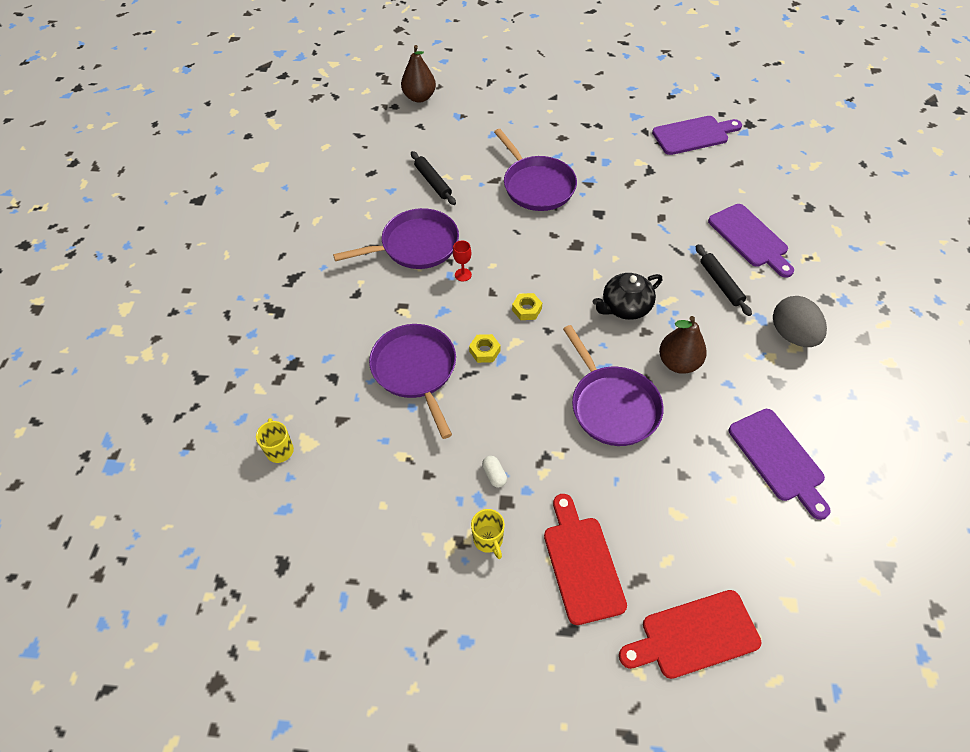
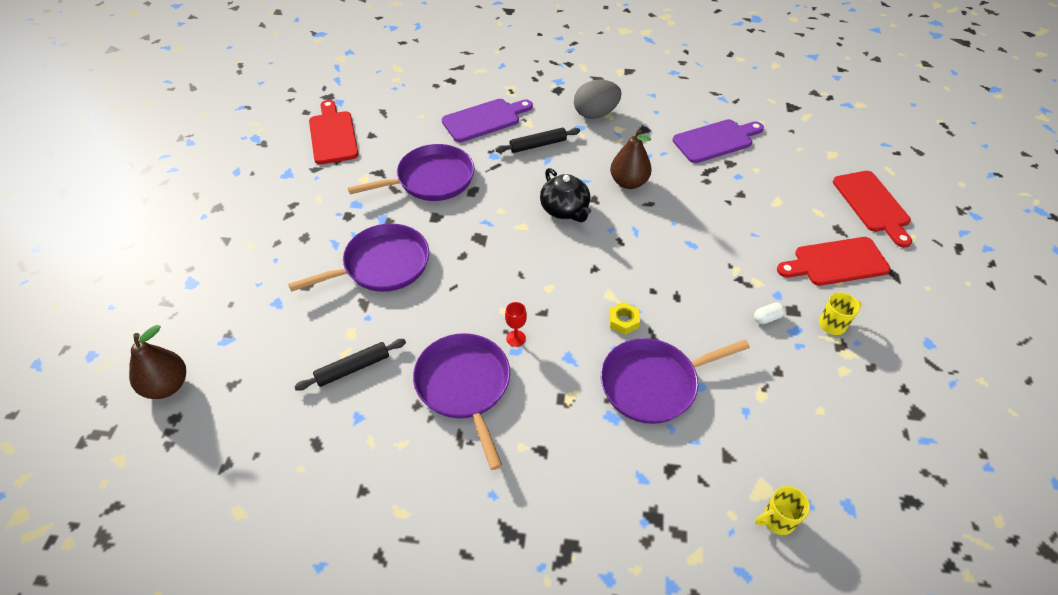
camera: 90 degrees left, 5 degrees down
yellow nut [512,293,542,320] -> none
purple pan [563,325,664,446] -> purple pan moved to [348,144,474,201]
purple cutting board [652,116,742,155] -> red cutting board [309,100,359,164]

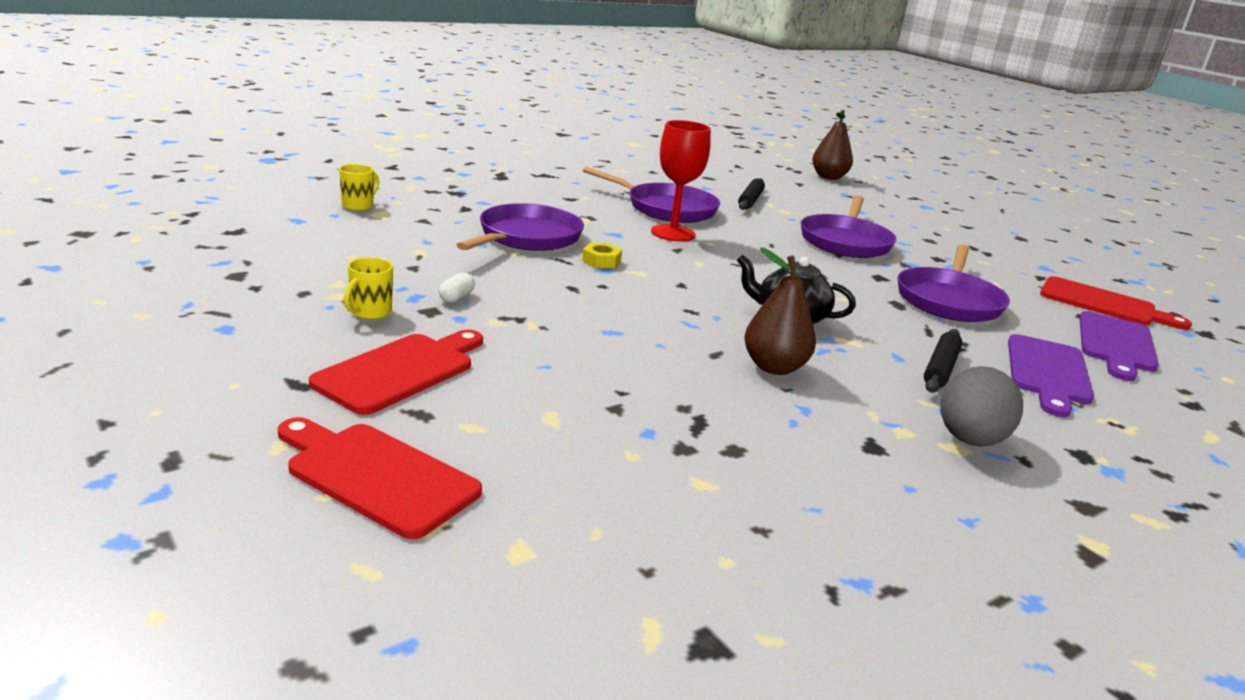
camera: 135 degrees right, 25 degrees down
red goblet [505,302,527,347] -> red goblet [651,120,711,242], size x2.14
purple cutting board [672,119,764,163] -> purple cutting board moved to [1079,311,1159,381]

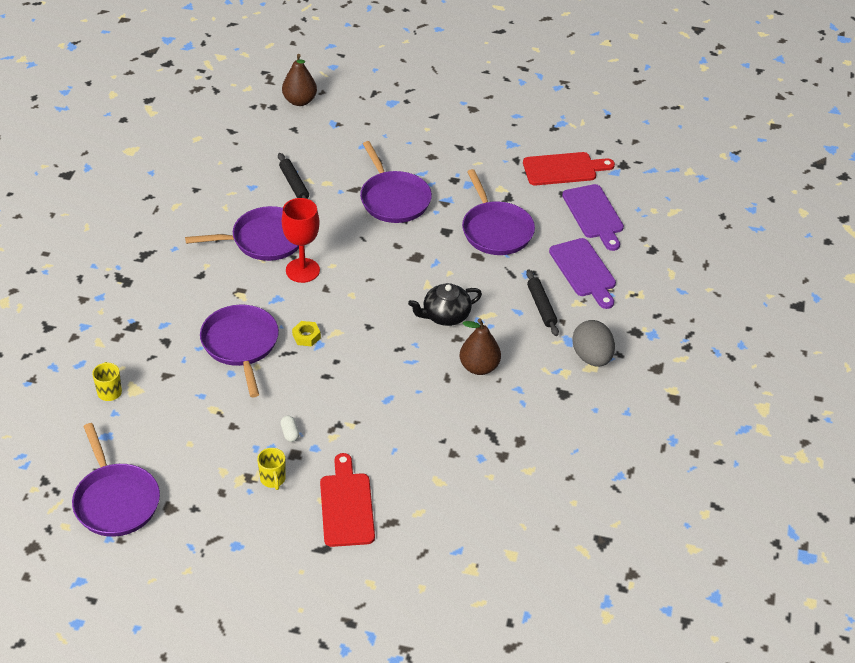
camera: 40 degrees left, 20 degrees up
red cutting board [278,417,482,539] -> none
none -> purple pan [72,423,160,537]

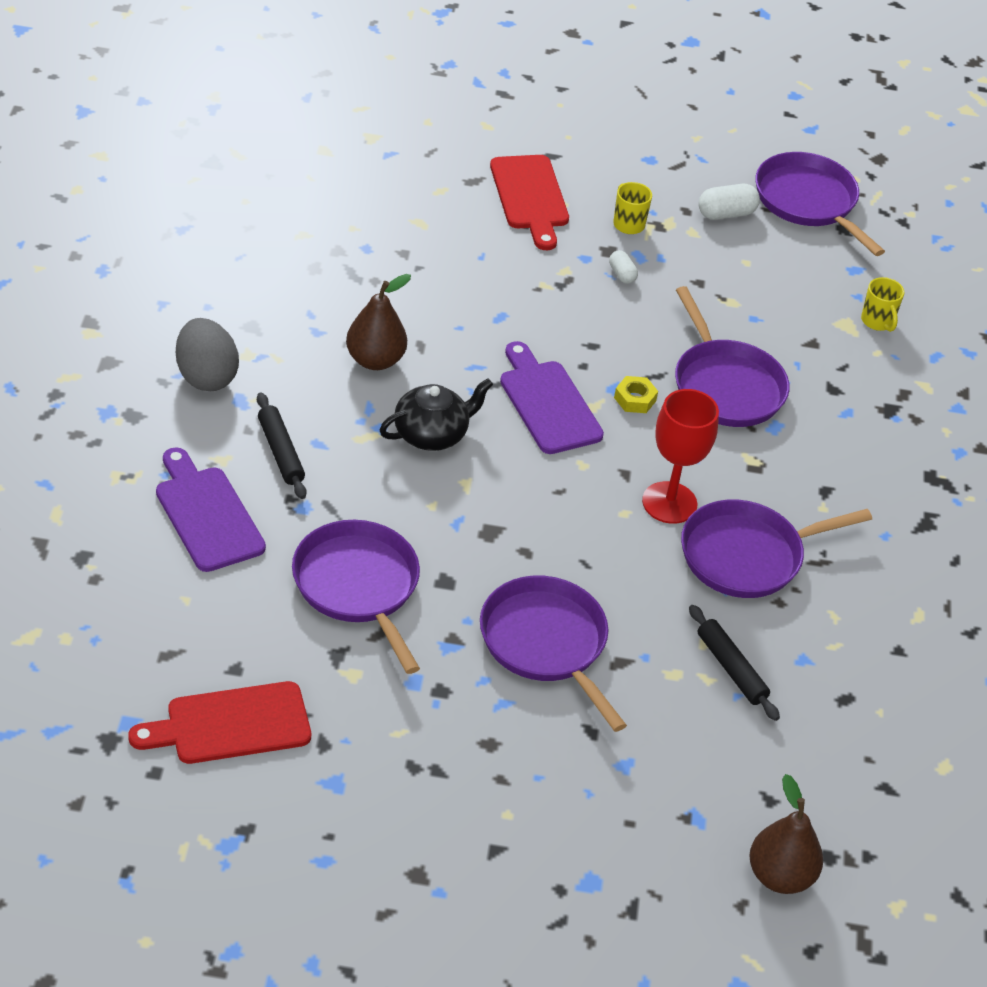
camera: 170 degrees right, 0 degrees up
purple cutting board [562,184,624,251] -> purple cutting board moved to [500,341,604,454]
none -> white capsule [699,184,760,220]

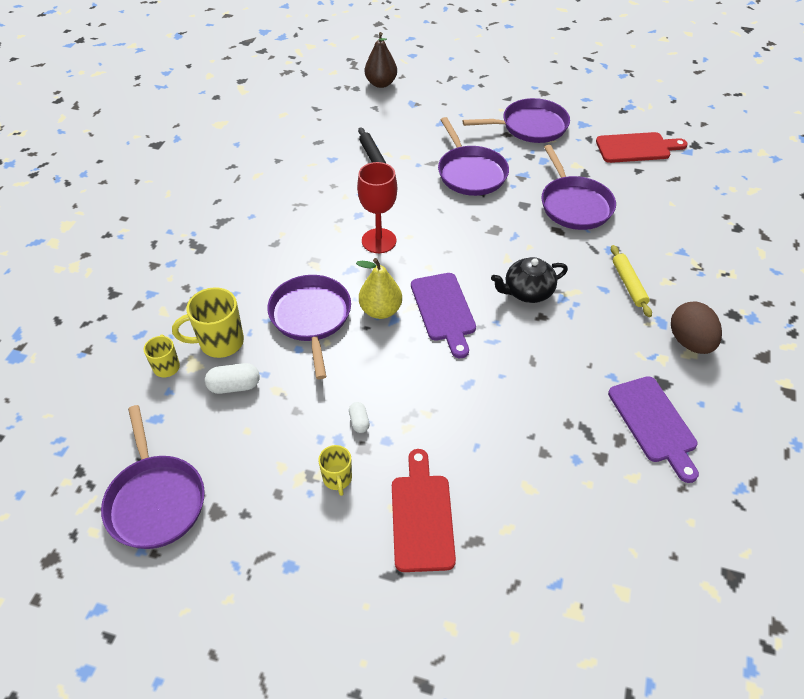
camera: 165 degrees left, 5 degrees up
purple cutting board [156,447,266,572] -> purple cutting board moved to [608,376,699,483]
grey egg [176,318,239,391] -> brown egg [671,301,722,354]
black rolling pin [257,392,307,499] -> yellow rolling pin [611,245,652,317]
brown pear [346,274,411,370] -> none
yellow nut [614,376,658,413] -> yellow pear [356,258,402,319]
purple pan [681,499,872,598] -> purple pan moved to [463,98,570,143]
white capsule [699,184,760,220] -> white capsule moved to [205,363,260,394]
none -> yellow mug [172,287,244,358]

